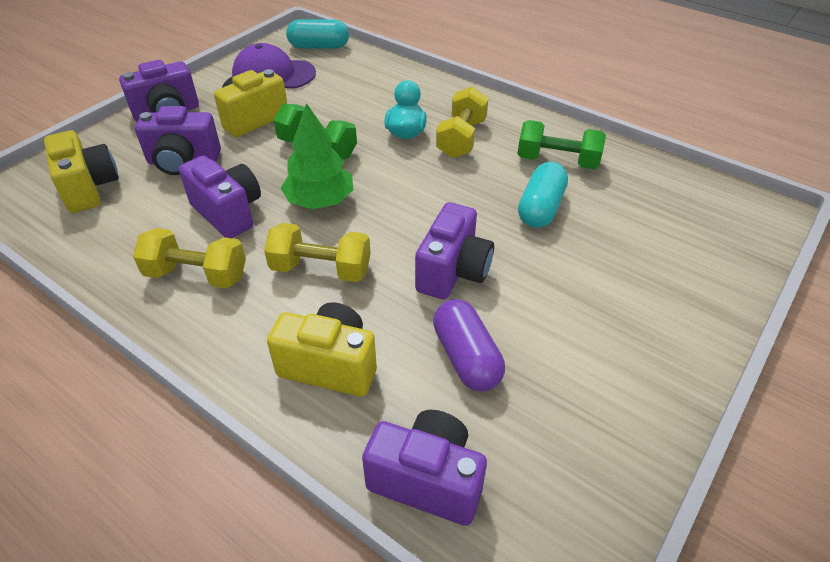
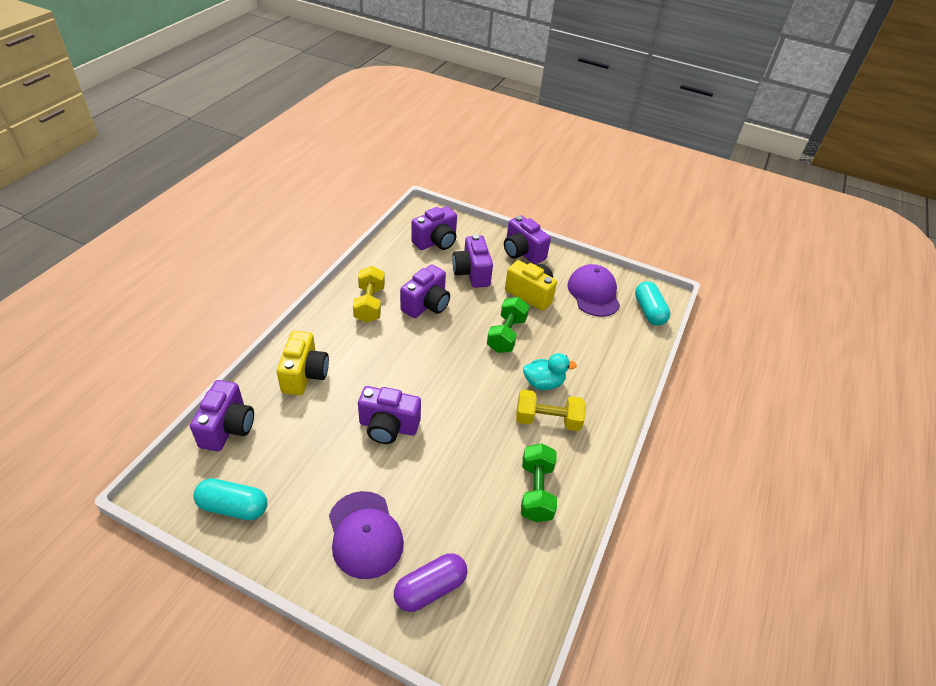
camera: 75 degrees right, 0 degrees up
yellow camera [44,130,119,213] -> purple camera [411,206,457,250]
yellow dumbbell [264,223,371,282] -> none
green tree [281,103,354,209] -> none
purple capsule [433,299,505,391] -> purple capsule moved to [394,553,467,612]
turquoise capsule [518,162,568,228] -> turquoise capsule moved to [193,478,267,520]
none -> purple cap [329,491,404,579]

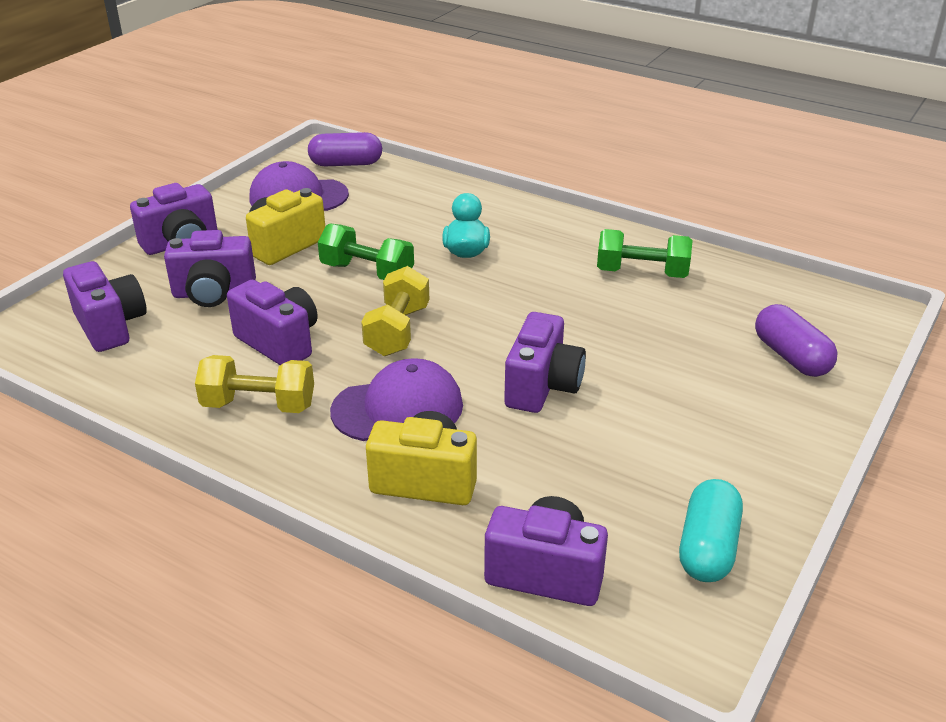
camera: 80 degrees left, 10 degrees down
purple cap [329,491,404,579] -> purple cap moved to [330,358,463,441]
yellow dumbbell [516,390,586,431] -> yellow dumbbell moved to [361,266,429,356]
turquoise capsule [635,281,670,326] -> purple capsule [308,132,382,166]

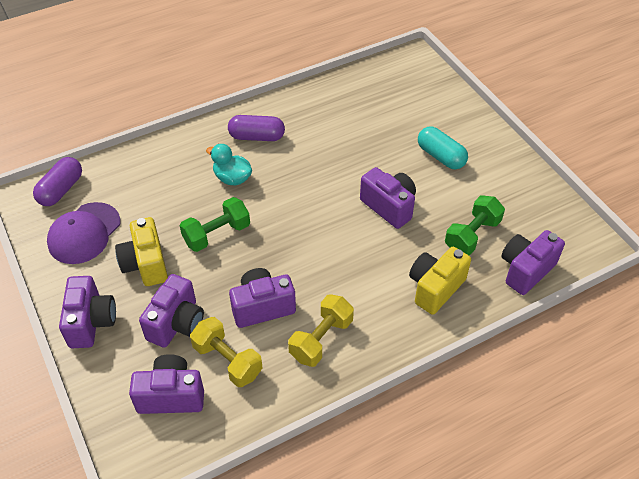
camera: 60 degrees left, 15 degrees up
purple cap [330,358,463,441] -> none
yellow dumbbell [361,266,429,356] -> yellow dumbbell moved to [190,317,263,387]
green dumbbell [597,229,693,278] -> green dumbbell moved to [445,195,505,256]
turquoise capsule [679,479,743,582] -> turquoise capsule moved to [418,126,468,169]
purple capsule [755,304,838,377] -> purple capsule moved to [228,115,285,141]

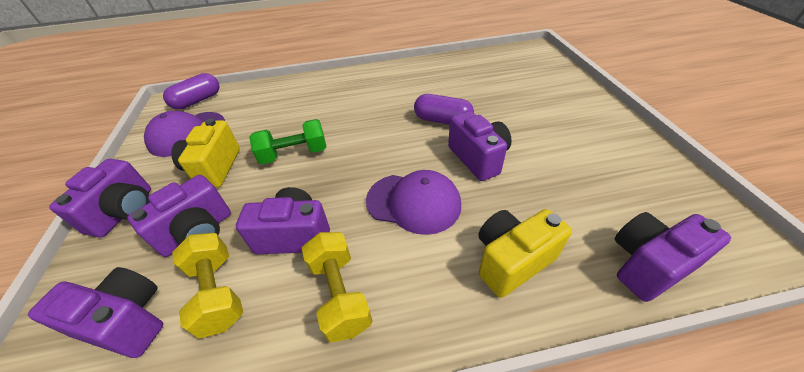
camera: 20 degrees right, 5 degrees down
turquoise duck [206,144,252,186] -> none
purple capsule [228,115,285,141] -> purple capsule moved to [414,94,474,125]
yellow dumbbell [288,294,354,367] -> yellow dumbbell turned 75 degrees counterclockwise [302,232,373,343]
turquoise capsule [418,126,468,169] -> none
green dumbbell [445,195,505,256] -> none
none -> purple cap [366,170,461,235]

